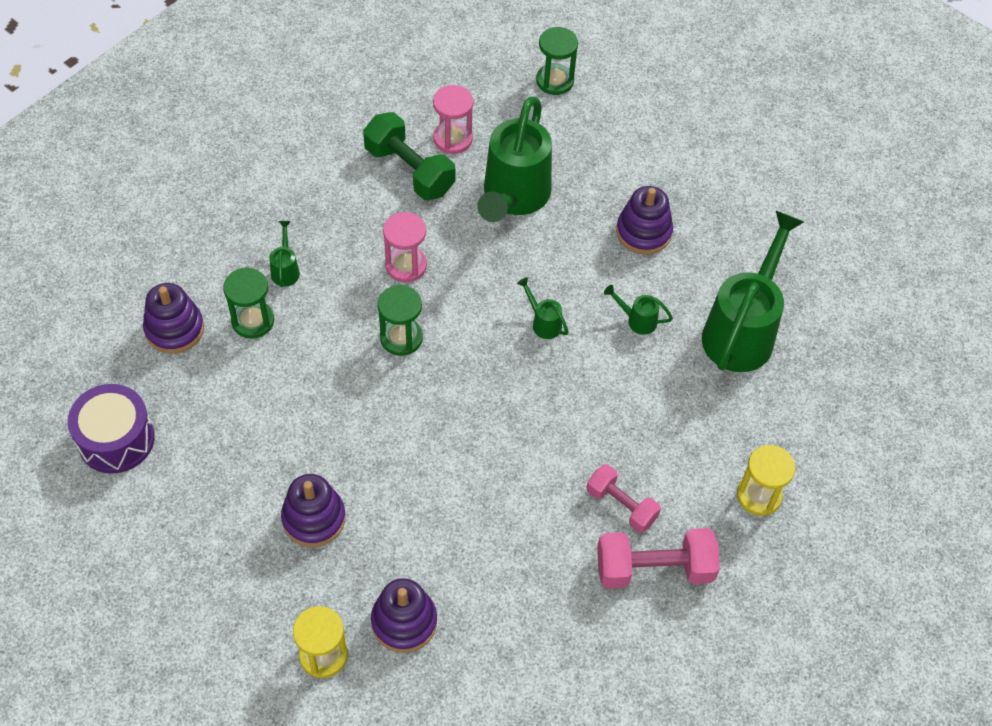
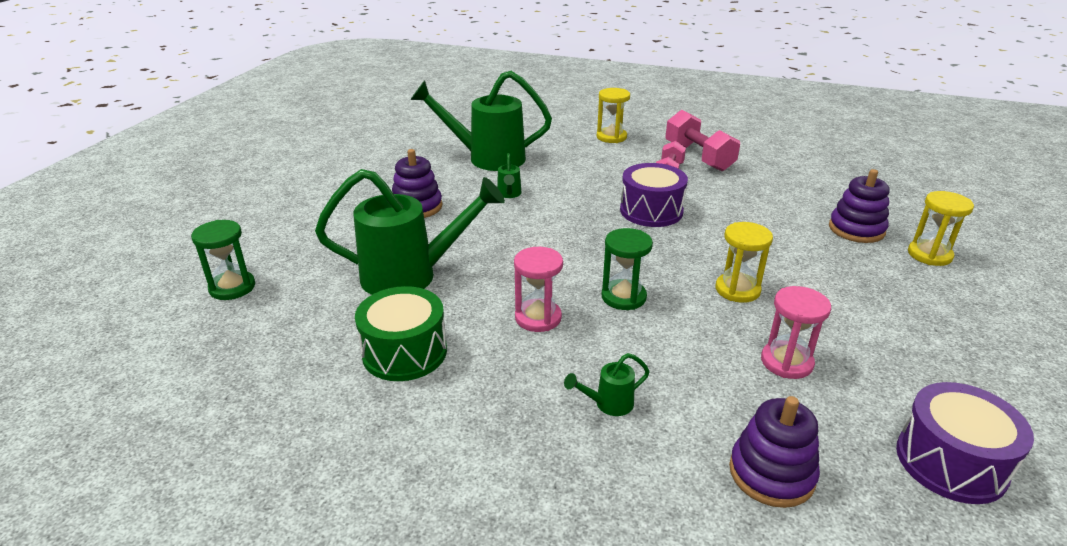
camera: 110 degrees left, 25 degrees down
green hourglass [223,267,274,339] -> none
purple stacking toy [281,474,346,547] -> none
green dumbbell [363,112,455,200] -> green drum [355,286,447,381]
pink hourglass [433,85,473,154] -> pink hourglass moved to [761,286,831,379]
green watering can [517,277,569,339] -> none
none -> purple drum [620,163,688,227]
none -> yellow hourglass [716,222,773,303]

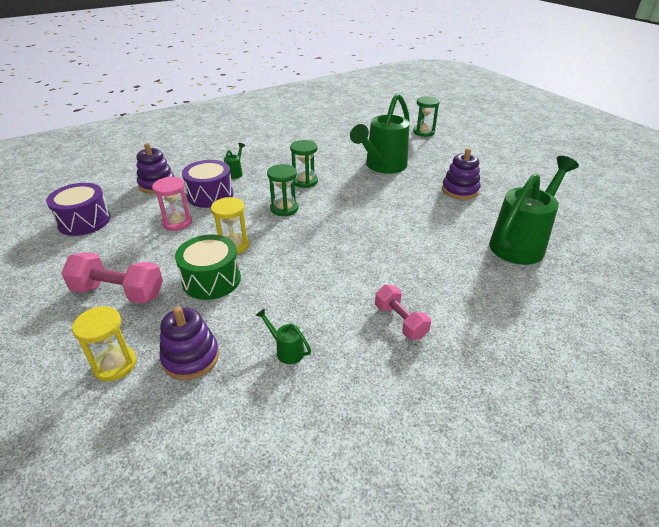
camera: 130 degrees right, 5 degrees up
green drum [355,286,447,381] -> green drum moved to [175,235,241,300]
green watering can [497,153,521,198] -> green watering can moved to [256,308,311,364]
pink hourglass [514,247,563,332] -> green hourglass [290,140,318,188]
yellow hourglass [597,88,630,143] -> none
purple drum [620,163,688,227] -> purple drum moved to [182,160,234,208]
pink dumbbell [666,110,740,171] -> pink dumbbell moved to [61,252,163,304]

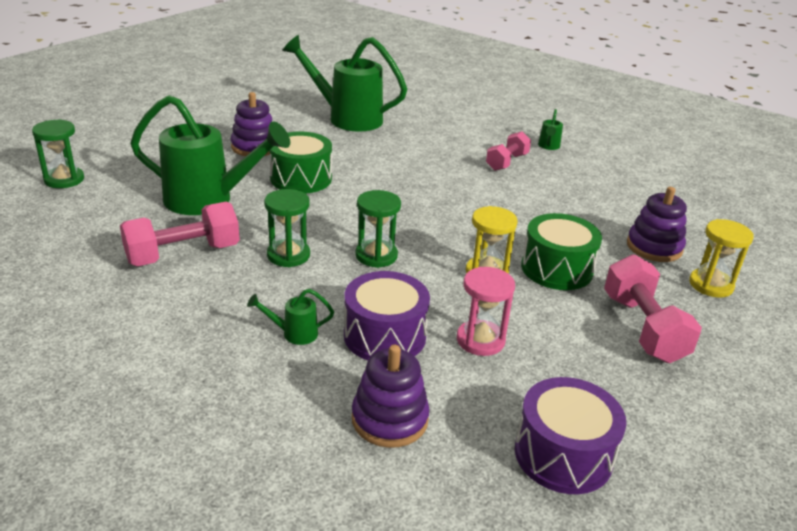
camera: 115 degrees left, 5 degrees down
green watering can [256,308,311,364] -> green watering can moved to [538,109,563,150]
none -> pink dumbbell [120,201,240,266]
none -> green drum [269,132,332,193]

